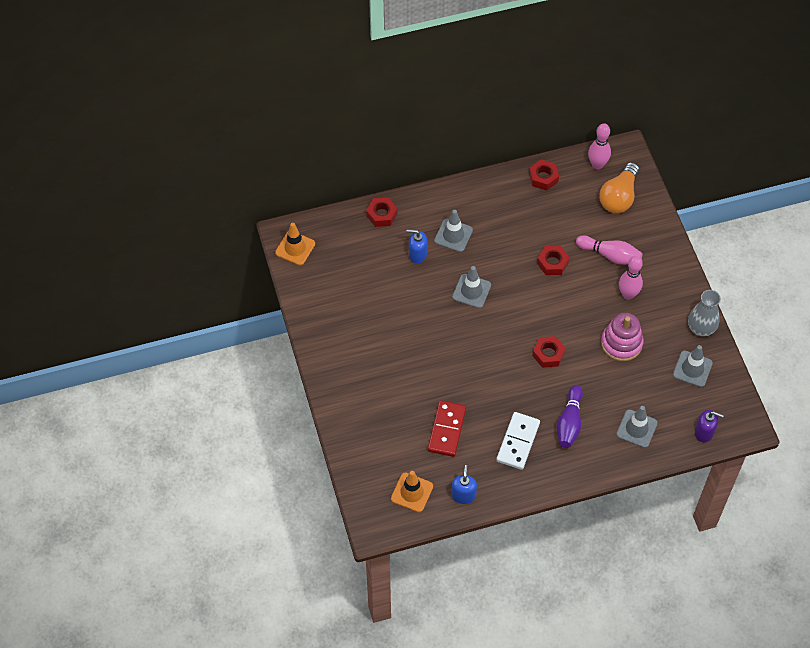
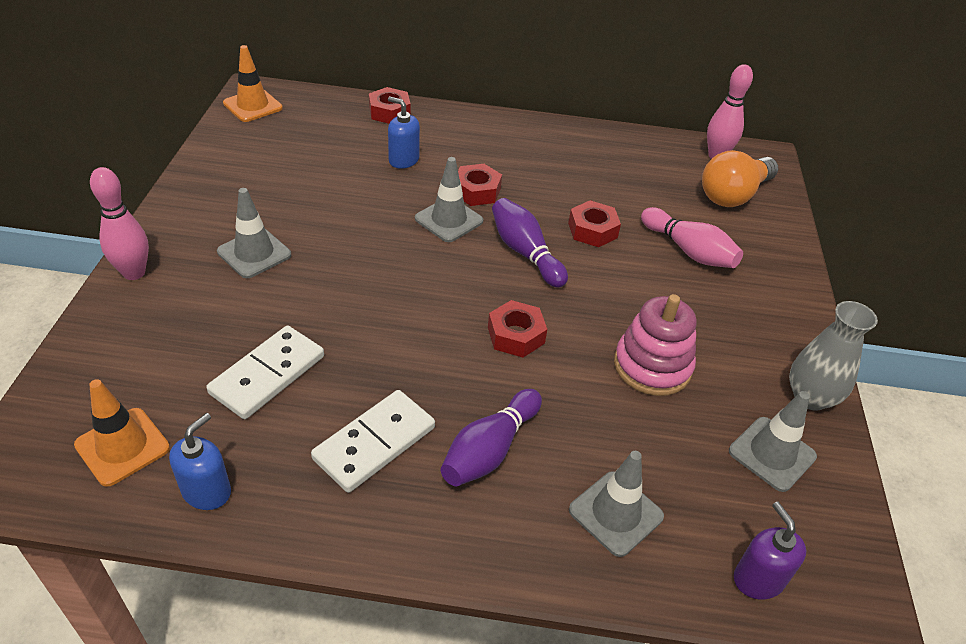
camera: 20 degrees right, 15 degrees down
red domino [428,400,466,457] -> white domino [206,326,324,419]
grey traffic cone [434,210,473,252] -> grey traffic cone moved to [217,188,291,278]
red nut [529,159,559,190] -> red nut moved to [458,164,502,206]
pink bowling pin [619,256,643,300] -> pink bowling pin moved to [90,167,149,280]
purple soap dispenser [695,410,724,442] -> purple soap dispenser turned 150 degrees counterclockwise [734,502,806,600]
none -> purple bowling pin [492,198,568,288]

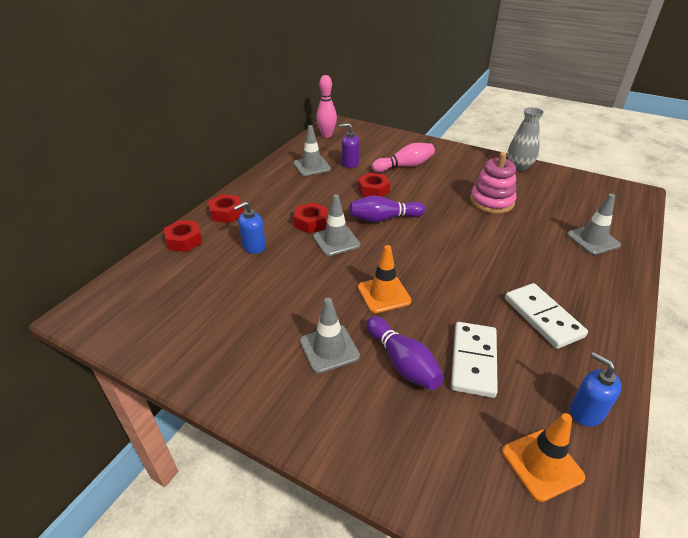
camera: 65 degrees left, 5 degrees down
pink bowling pin [90,167,149,280] -> none
white domino [206,326,324,419] -> white domino turned 45 degrees clockwise [451,322,498,398]
orange traffic cone [223,45,283,122] -> orange traffic cone moved to [358,245,412,313]
purple bowling pin [441,389,542,486] -> purple bowling pin moved to [366,316,444,390]
red nut [488,300,547,358] -> red nut moved to [208,194,243,223]
orange light bulb [702,150,778,207] -> none
grey traffic cone [729,391,817,492] -> grey traffic cone moved to [294,125,331,176]
purple soap dispenser [734,502,806,600] -> purple soap dispenser moved to [339,123,360,168]

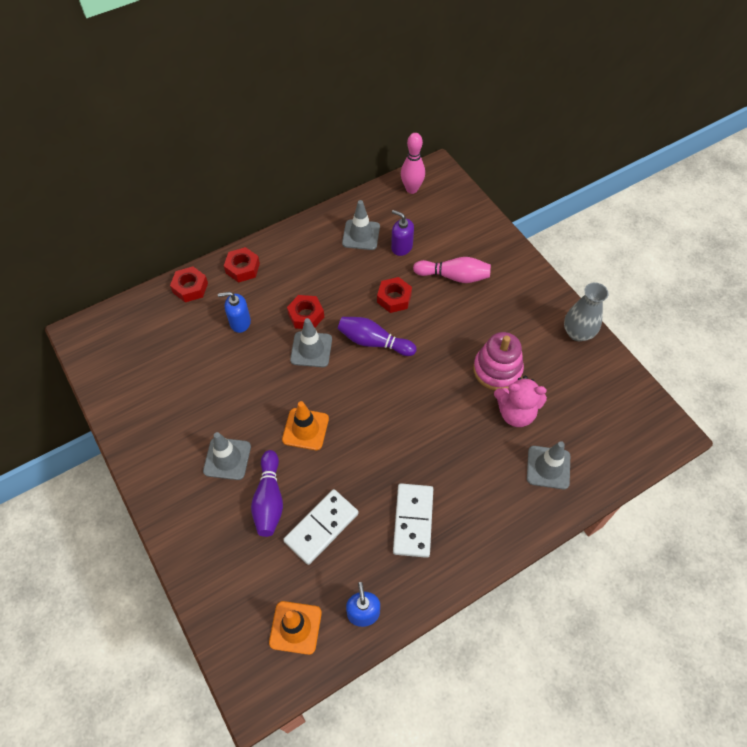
camera: 30 degrees right, 20 degrees up
none -> pink teddy bear [494,376,547,427]

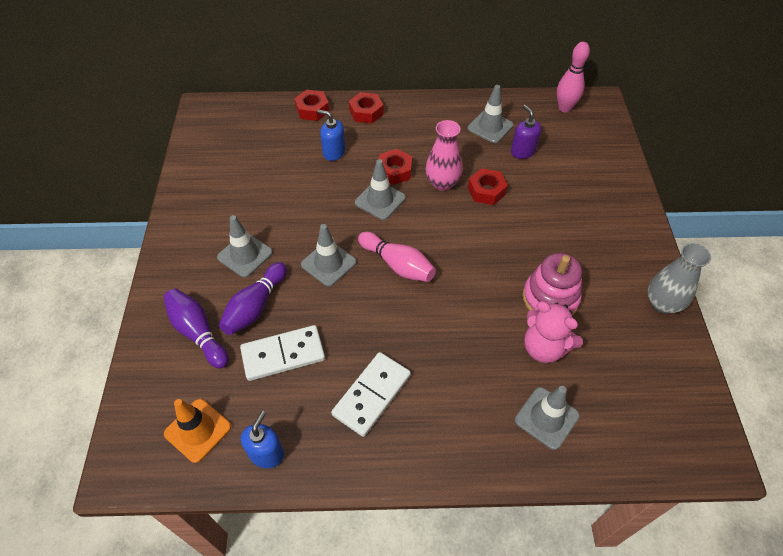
camera: 30 degrees right, 5 degrees down
orange traffic cone [282,401,329,450] -> grey traffic cone [301,224,356,287]
purple bowling pin [338,317,417,356] -> purple bowling pin moved to [164,288,229,368]
pink bowling pin [413,257,491,283] -> pink bowling pin moved to [358,232,436,282]
none -> pink vase [425,120,463,191]

